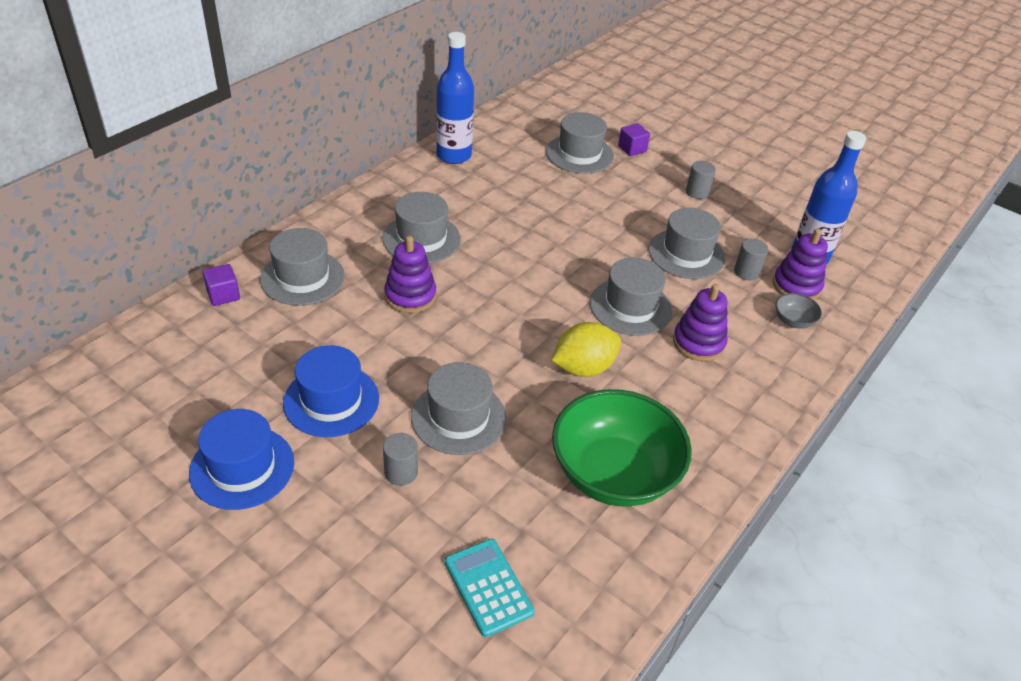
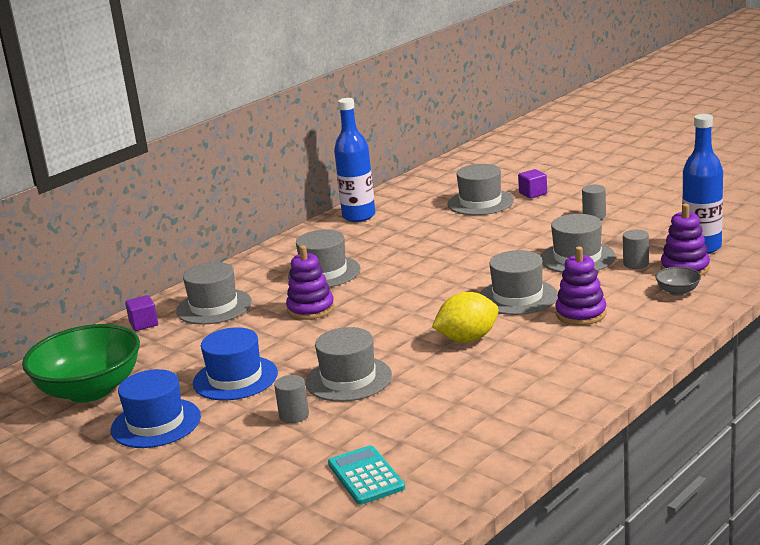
camera: 10 degrees right, 20 degrees down
green bowl [552,389,692,507] -> green bowl moved to [22,324,140,402]

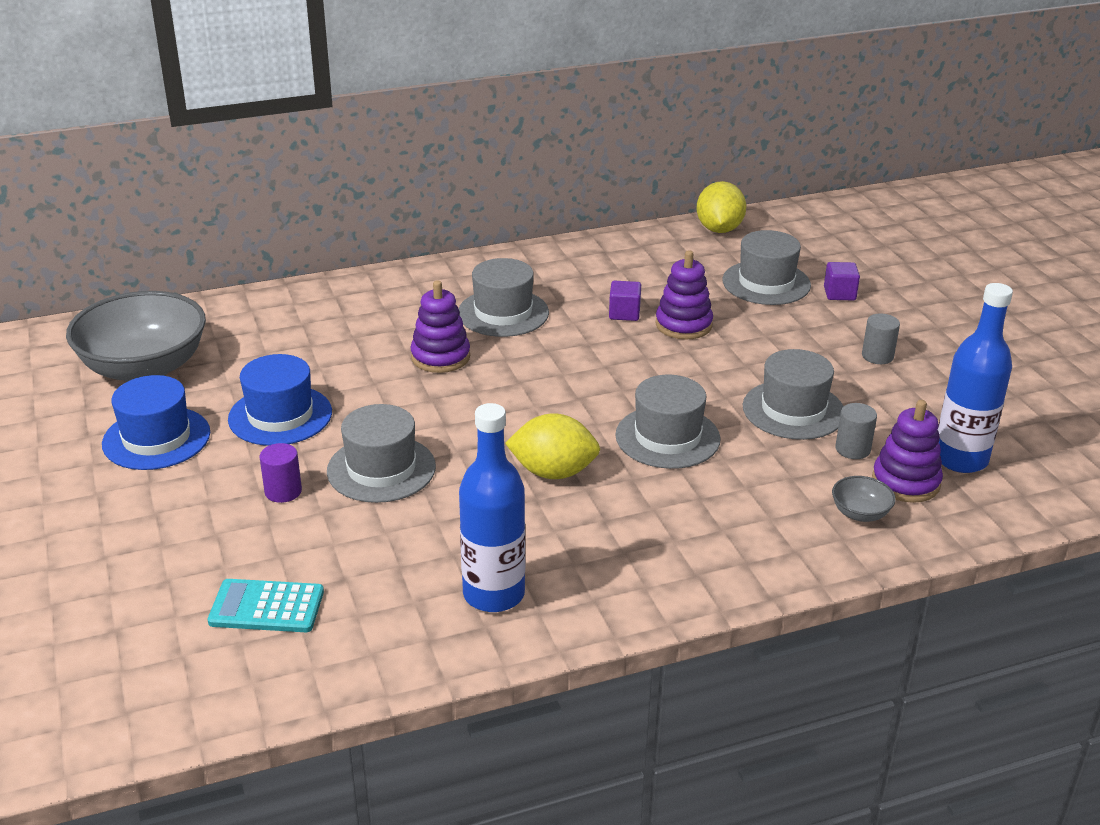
camera: 25 degrees right, 10 degrees up
green bowl [22,324,140,402] -> grey bowl [66,291,206,382]
purple cube [125,295,158,331] -> purple cube moved to [609,280,641,321]
grey hat [176,262,252,325] -> none
grey cylinder [274,375,309,423] -> purple cylinder [260,443,302,503]
turquoise calculator [328,445,405,505] -> turquoise calculator turned 90 degrees counterclockwise [208,579,324,632]
blue bottle [334,98,375,222] -> blue bottle moved to [459,403,525,612]
purple stacking toy [555,246,607,325] -> purple stacking toy moved to [655,250,713,340]
none -> yellow lemon [696,181,747,233]

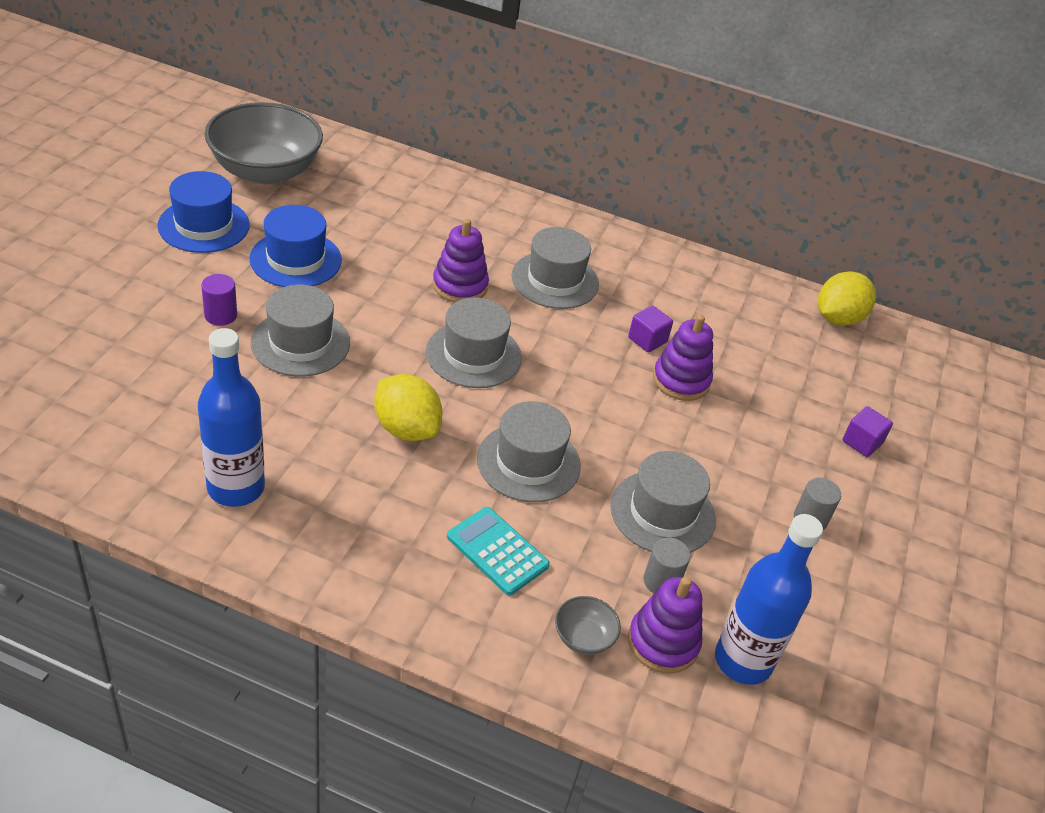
camera: 35 degrees right, 10 degrees up
turquoise calculator [208,579,324,632] -> turquoise calculator moved to [447,507,550,595]
grey hat [722,230,811,305] -> grey hat moved to [426,298,522,388]

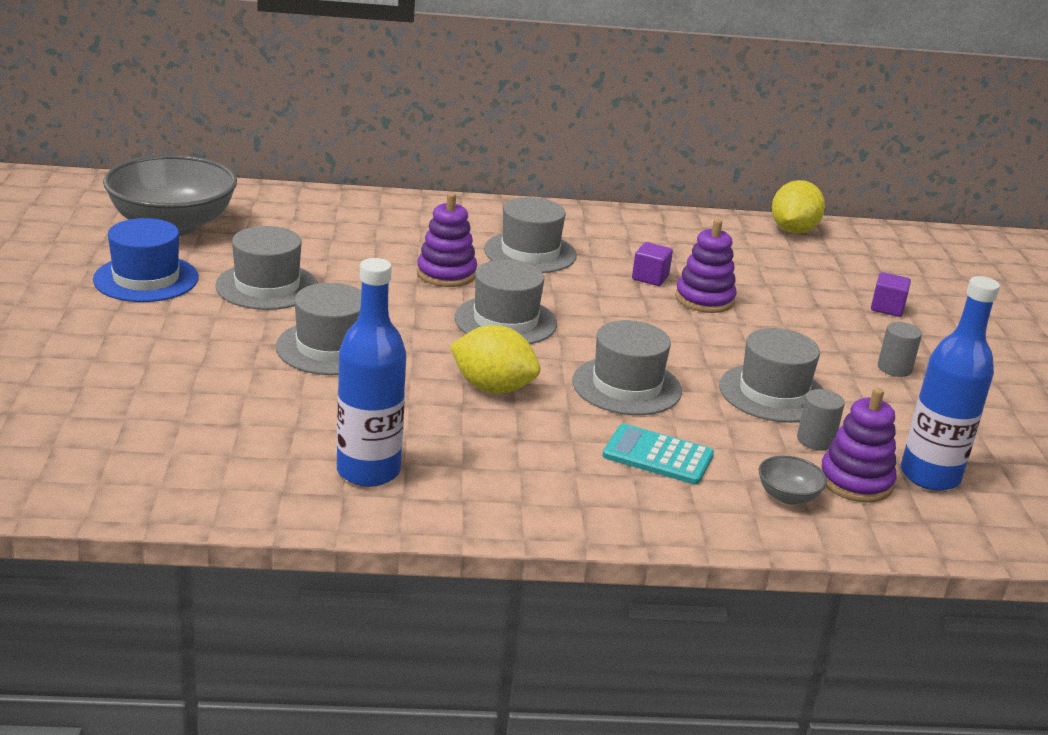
camera: 20 degrees left, 15 degrees down
purple cylinder [201,274,237,326] -> none
blue hat [250,205,342,287] -> grey hat [215,226,318,310]

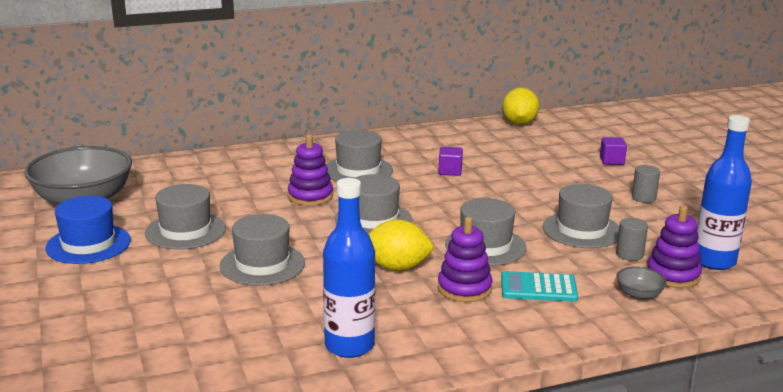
camera: 15 degrees left, 5 degrees down
purple stacking toy [675,219,737,313] -> purple stacking toy moved to [438,217,493,302]

